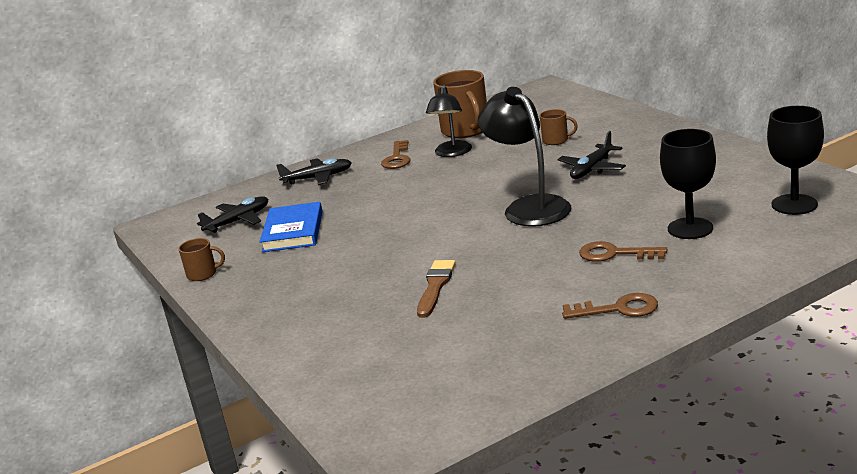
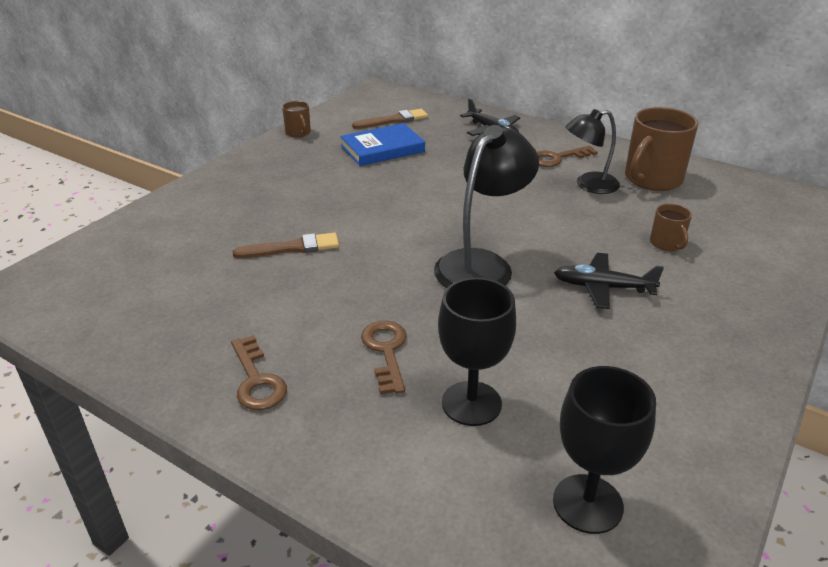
camera: 60 degrees right, 10 degrees up
black plane [197,196,268,233] -> brown brush [352,109,428,129]

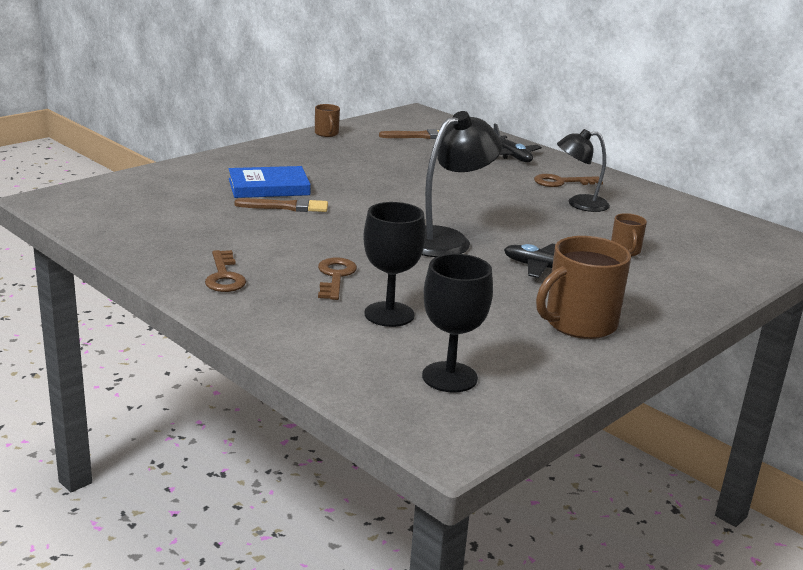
camera: 10 degrees right, 10 degrees down
blue book [340,123,425,166] -> blue book moved to [229,166,311,198]
brown mug [625,107,698,191] -> brown mug moved to [536,236,631,339]

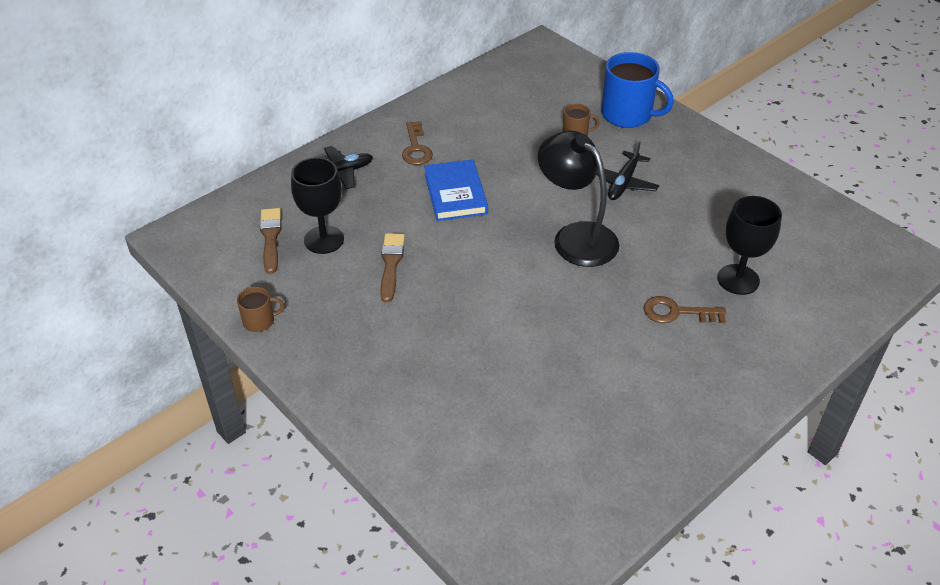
camera: 85 degrees left, 20 degrees up
brown key [205,250,246,292] -> none
blue book [229,166,311,198] -> blue book moved to [424,159,488,221]
brown brush [235,198,328,212] -> brown brush moved to [380,233,405,303]
black goblet [422,254,493,393] -> black goblet moved to [291,157,344,254]
brown mug [536,236,631,339] -> none
black lamp [557,129,610,212] -> none
none -> blue mug [601,52,674,128]

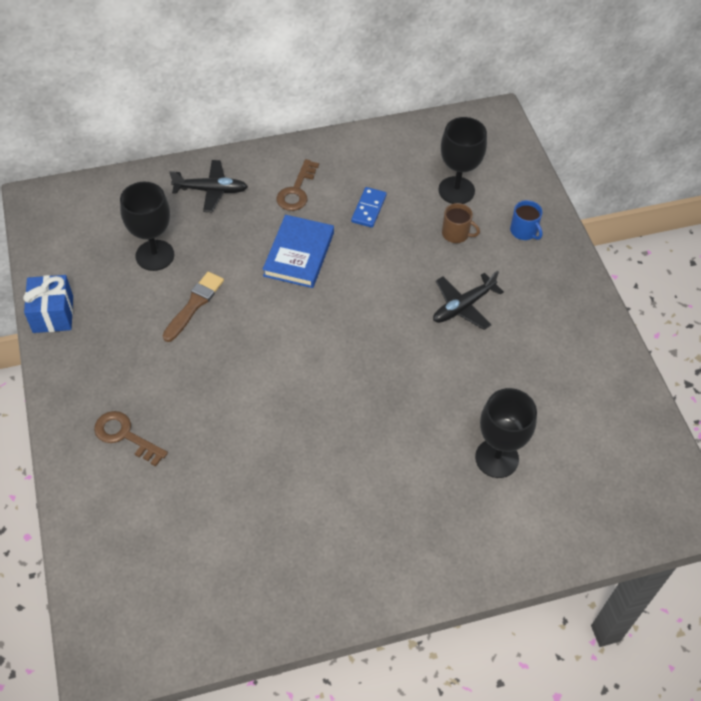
camera: 25 degrees right, 10 degrees up
brown mug [237,286,285,332] -> blue gift [23,275,73,333]
brown brush [260,208,282,274] -> none
black lamp [538,131,619,267] -> none
blue mug [601,52,674,128] -> blue mug [510,200,543,240], size x0.50
brown key [644,296,726,323] -> brown key moved to [94,411,168,467]
none -> blue domino [351,187,387,228]
none -> black goblet [438,117,487,204]

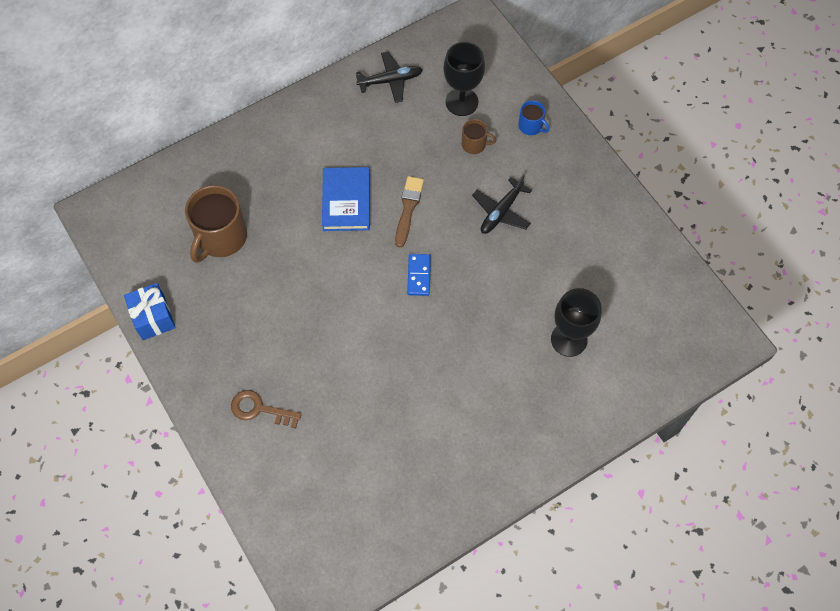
camera: 15 degrees left, 10 degrees up
black goblet [120,182,174,271] -> brown mug [185,185,247,263]
brown brush [162,272,224,342] -> brown brush moved to [395,176,424,248]
black plane [169,160,248,212] -> black plane moved to [356,52,423,103]
brown key [276,159,319,211] -> none
blue domino [351,187,387,228] -> blue domino moved to [407,254,431,296]

